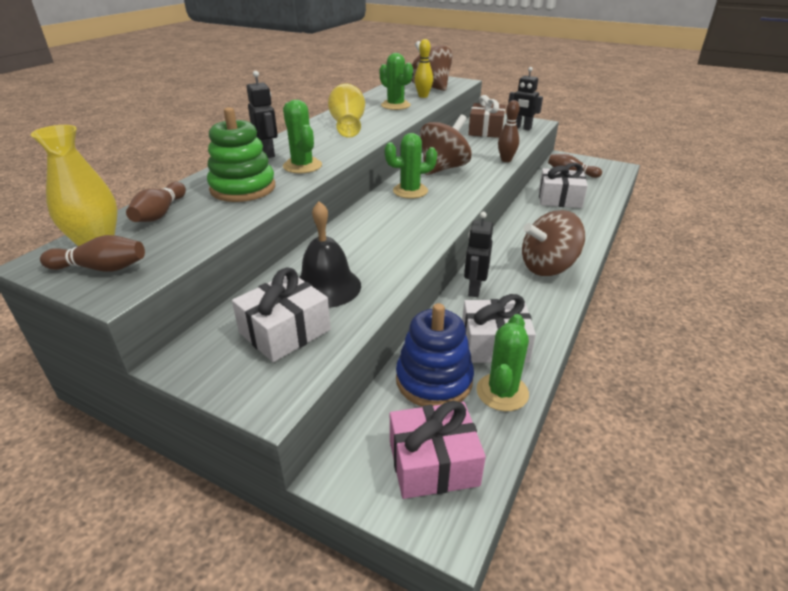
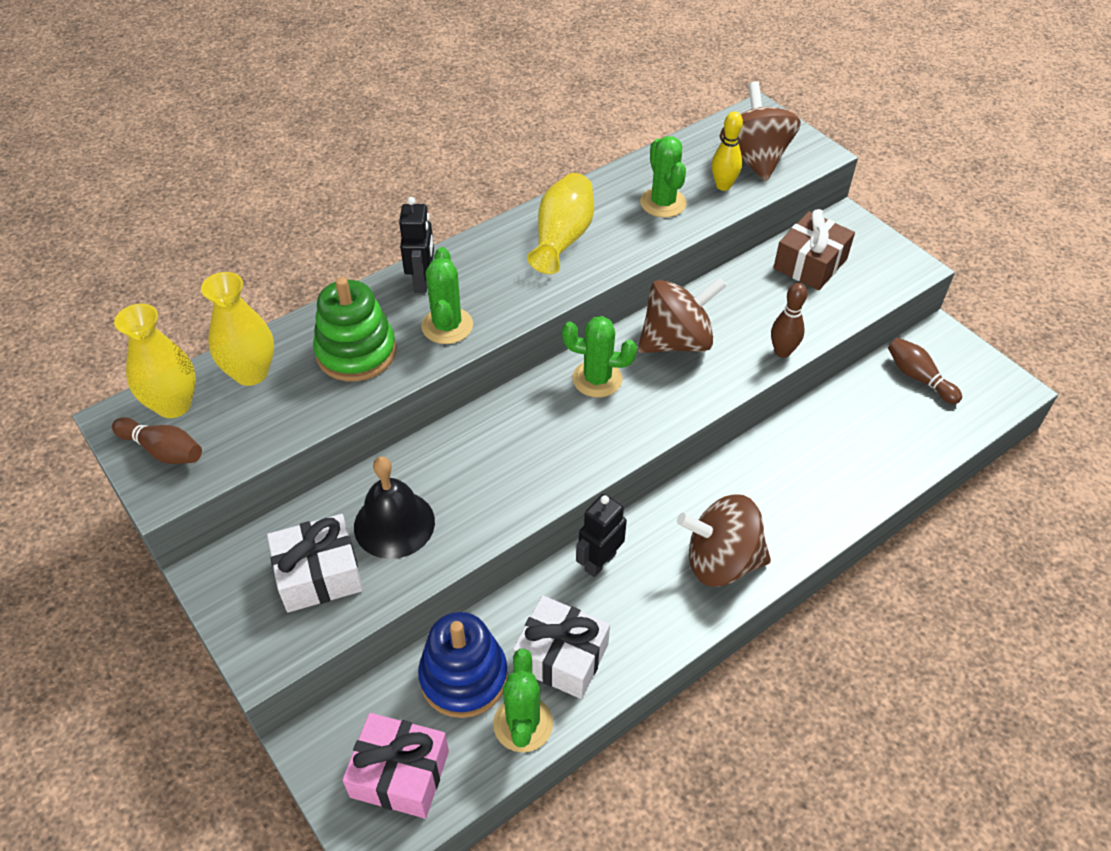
camera: 25 degrees right, 15 degrees up
brown bowling pin [126,182,186,222] -> yellow vase [201,272,274,386]
green cactus [477,314,529,411] -> green cactus turned 45 degrees counterclockwise [493,649,553,752]
black robot [508,67,543,130] -> none
white gift [539,163,588,208] -> none

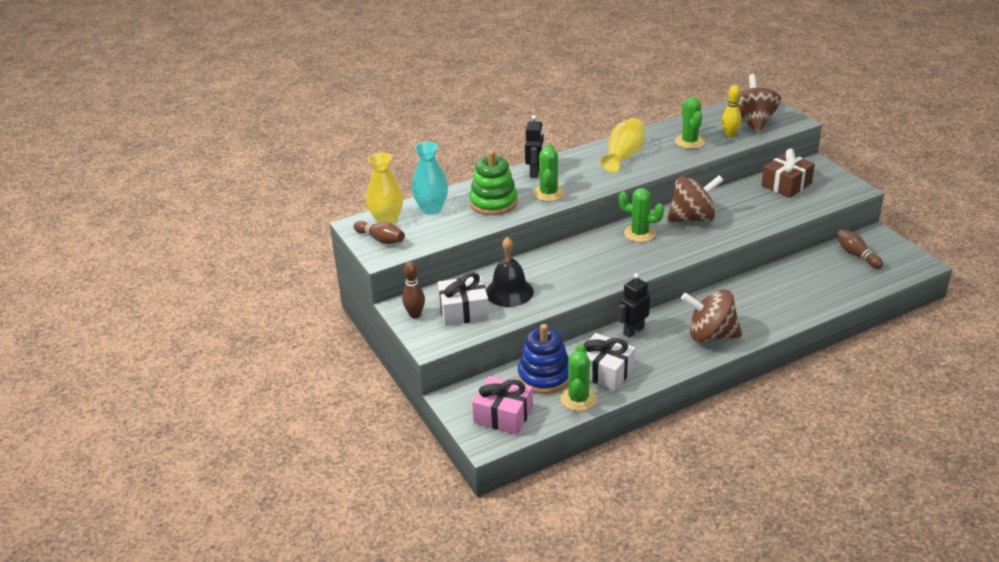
camera: 10 degrees right, 15 degrees down
yellow vase [201,272,274,386] -> turquoise vase [412,142,448,215]
brown bowling pin [771,283,808,358] -> brown bowling pin moved to [402,261,425,318]

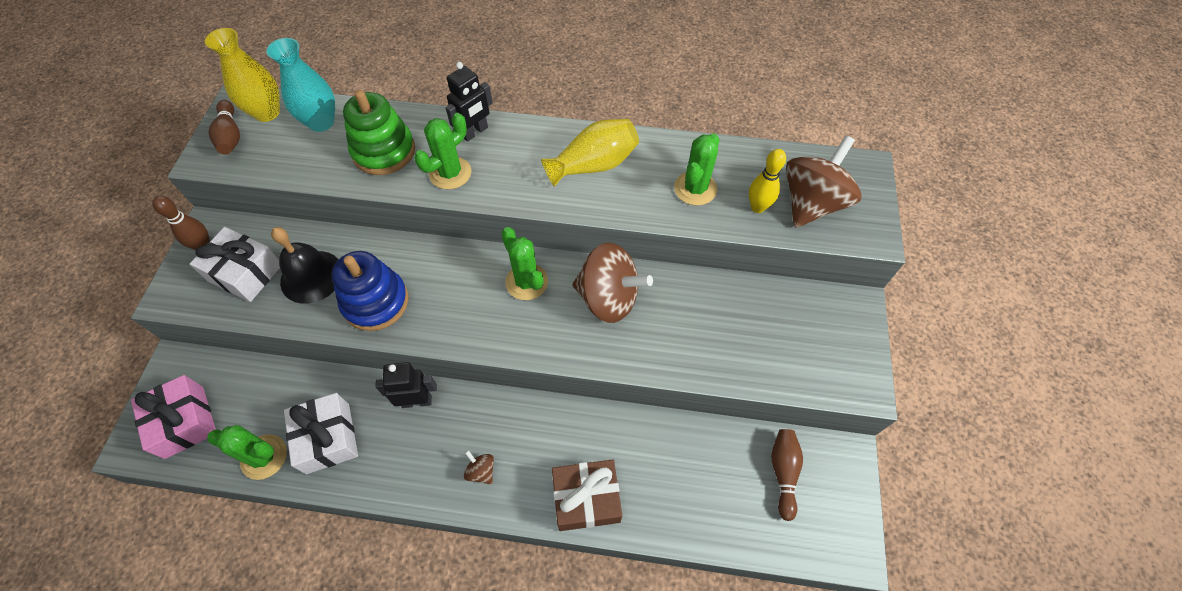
camera: 35 degrees right, 25 degrees up
blue stacking toy [518,324,568,394] -> blue stacking toy moved to [332,251,408,331]
green cactus [561,344,597,411] -> green cactus turned 60 degrees clockwise [207,425,287,480]
brown spinning top [681,289,742,342] -> brown spinning top [464,450,494,484], size x0.42
brown gift [761,149,815,198] -> brown gift moved to [552,459,622,531]

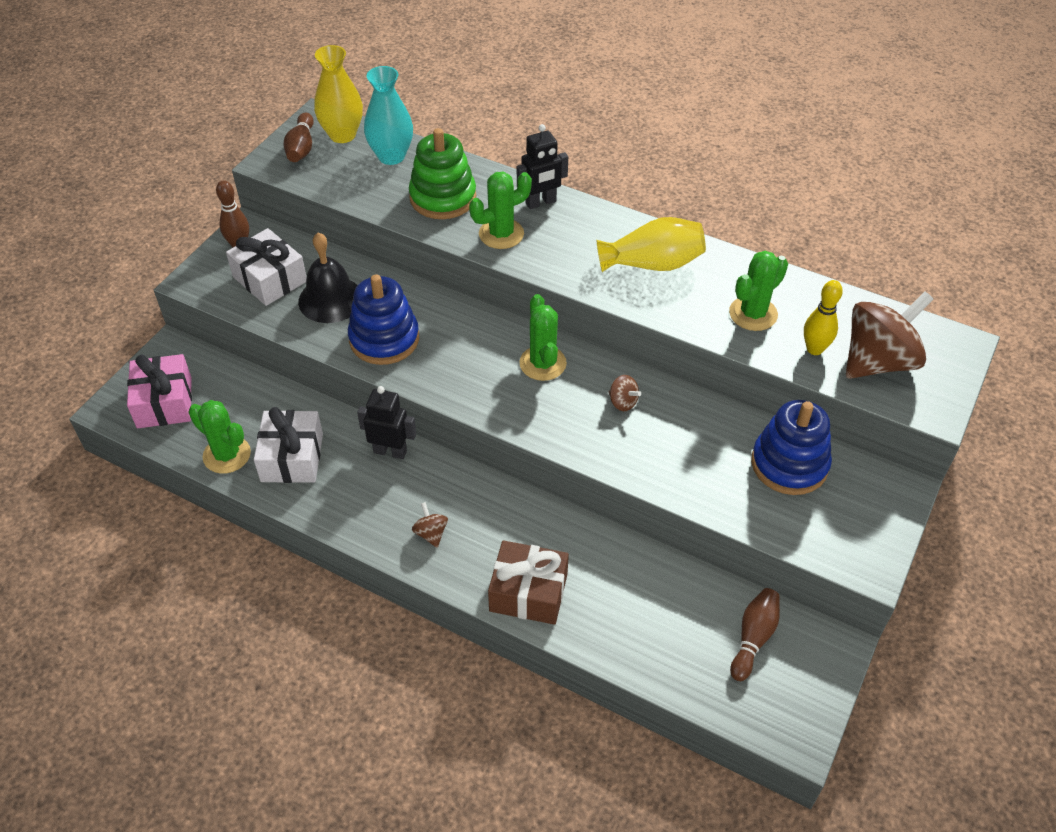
camera: 20 degrees right, 10 degrees down
brown spinning top [572,242,653,323] -> brown spinning top [608,375,641,411], size x0.42
none -> blue stacking toy [751,400,832,495]

